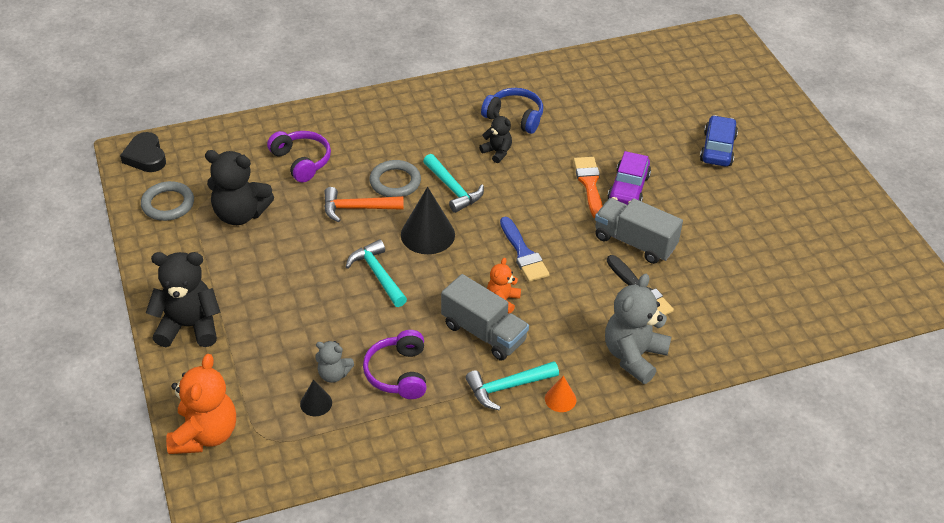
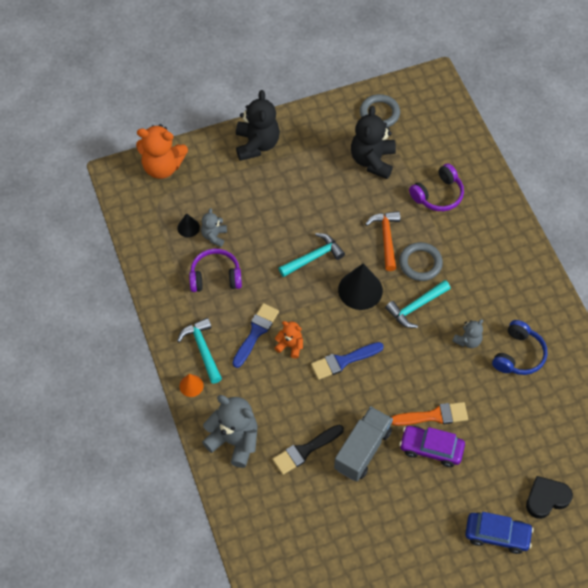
camera: 90 degrees right, 15 degrees up
black heart [120,132,166,172] -> black heart moved to [526,476,573,519]
grey truck [441,274,529,361] -> blue brush [232,303,279,368]
black teddy bear [479,111,512,163] -> grey teddy bear [452,319,483,348]

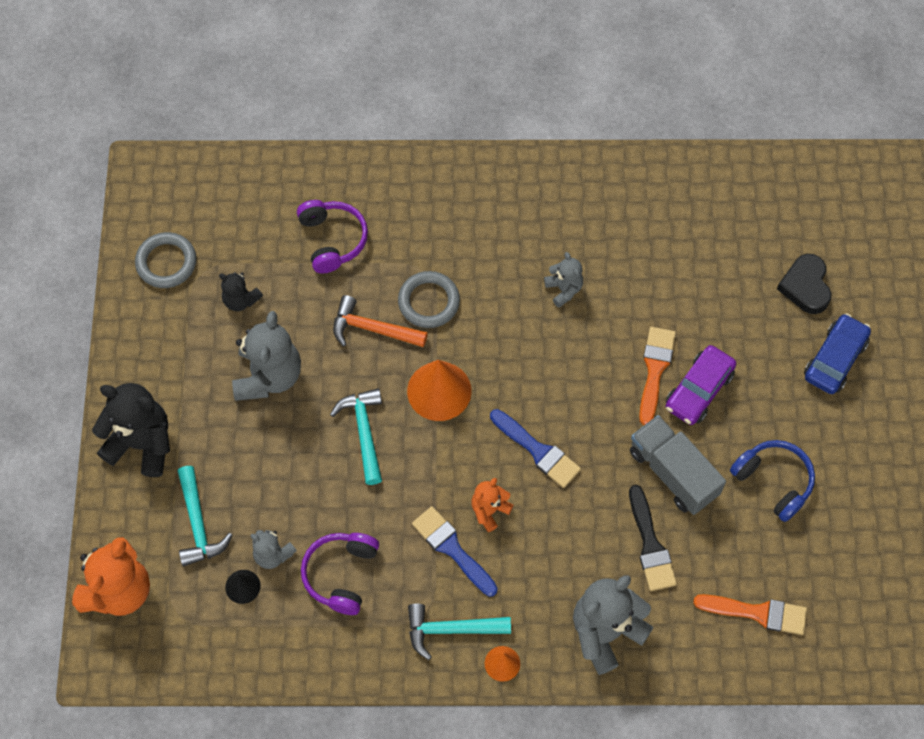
camera: 70 degrees left, 5 degrees up
blue brush [311,342,384,380] -> blue brush turned 45 degrees counterclockwise [490,409,581,488]
black cone [338,264,383,310] -> orange cone [407,360,472,421]
black teddy bear [351,106,396,179] -> black teddy bear [219,272,263,311], size x0.54
turquoise hammer [385,280,451,328] -> turquoise hammer moved to [178,466,233,566]
blue headphones [492,320,547,375] -> blue headphones moved to [730,440,815,522]
none -> grey teddy bear [232,311,301,401]
none -> orange brush [693,594,807,635]

